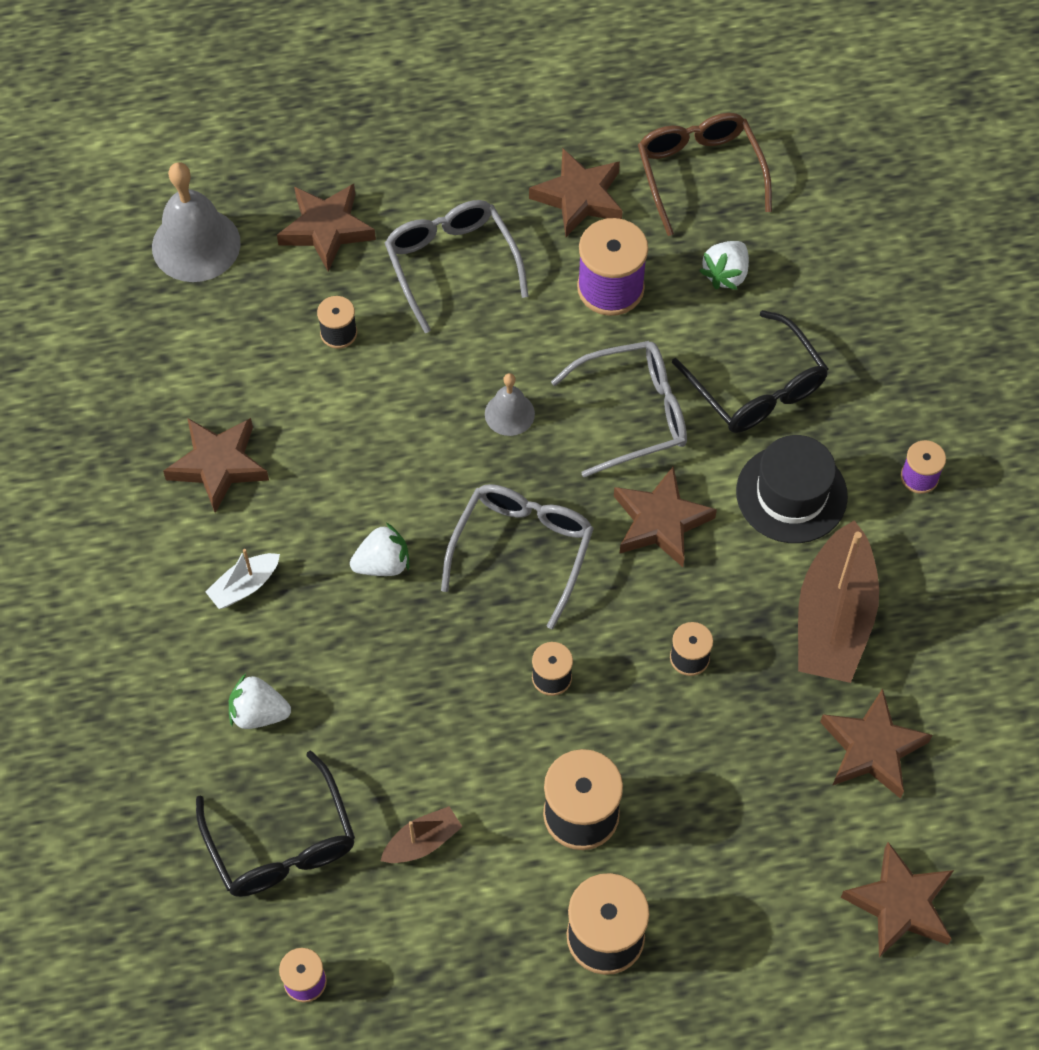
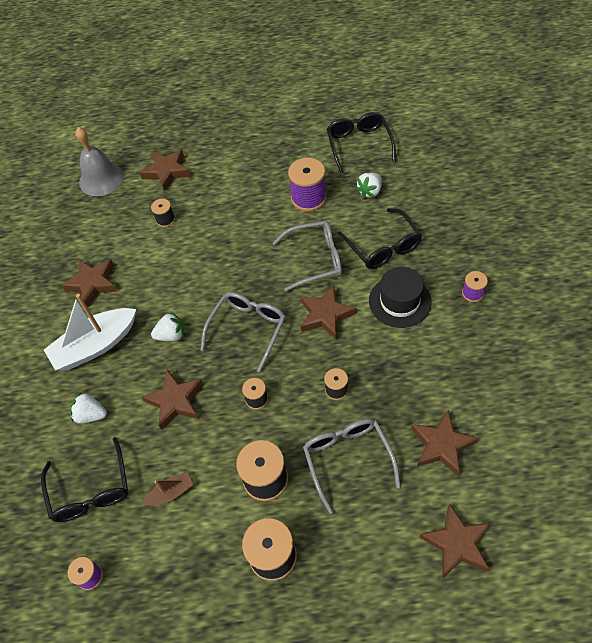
camera: 10 degrees right, 5 degrees down
white boat [205,549,280,609] -> white boat [44,294,136,370], size x2.12
grey glasses [385,200,529,333] -> grey glasses moved to [303,419,401,514]
grey bell [485,373,535,436] -> none
brown star [529,149,623,237] -> brown star moved to [141,369,203,430]
brown glasses [638,113,772,236] -> black glasses [327,112,396,173]
brown boat [798,520,879,683] -> none

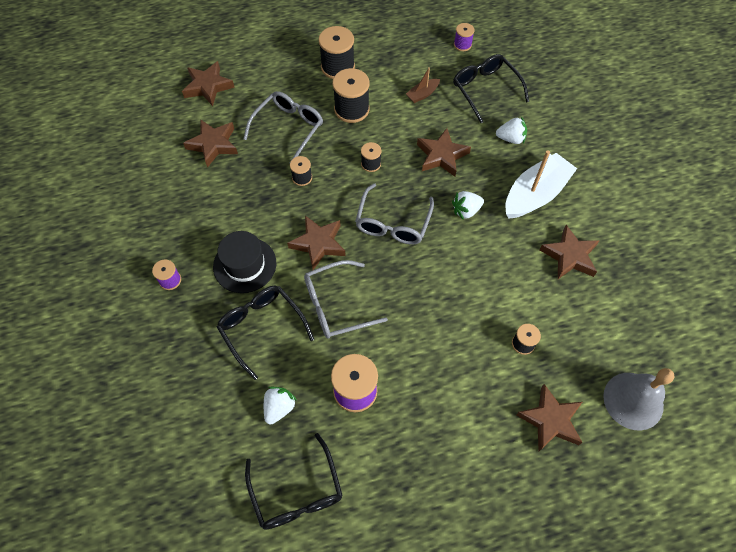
camera: 165 degrees right, 5 degrees up
grey glasses [303,419,401,514] -> grey glasses turned 120 degrees counterclockwise [244,91,323,162]

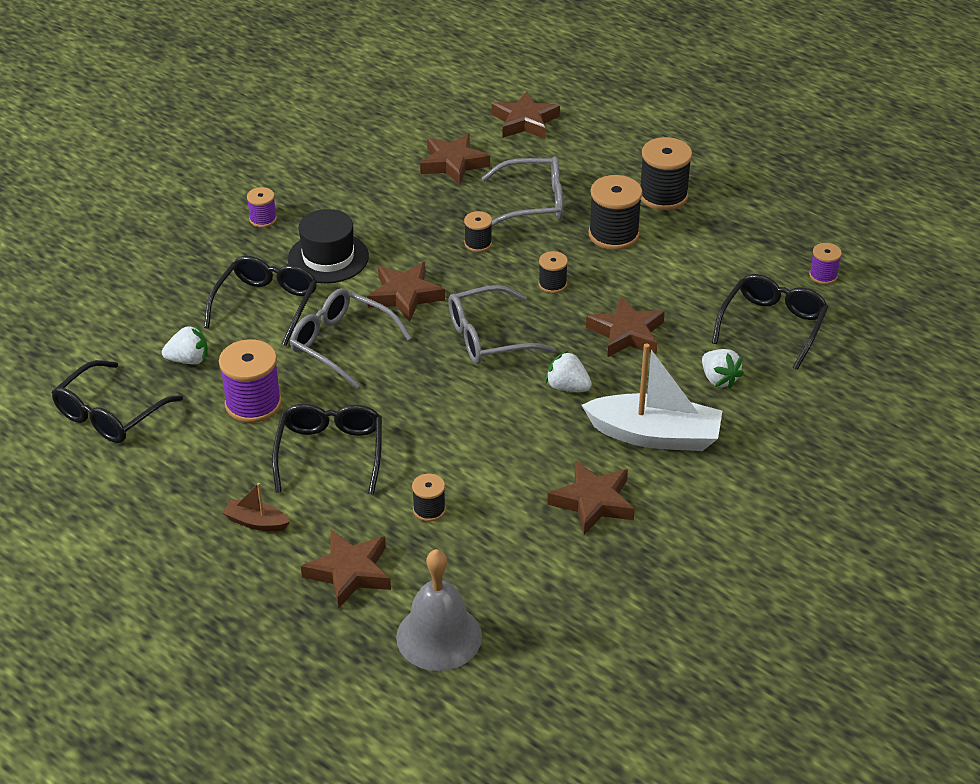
camera: 55 degrees right, 20 degrees down
brown boat [406,67,440,103] -> brown boat moved to [223,483,290,531]
none -> black glasses [272,404,382,495]

